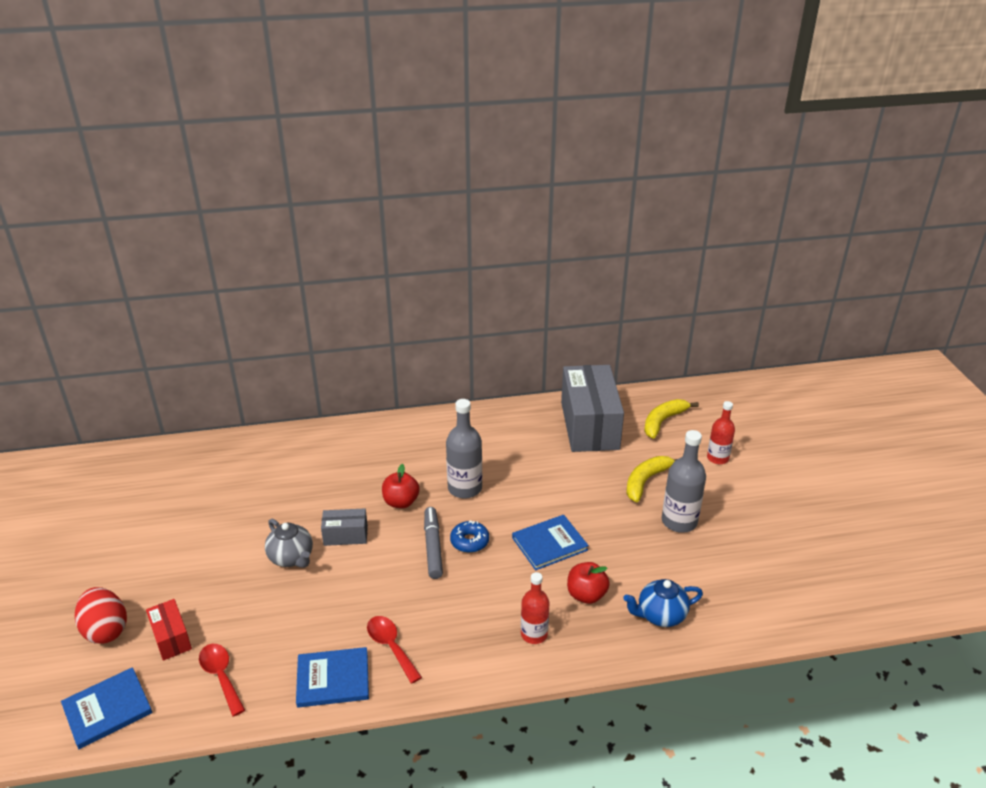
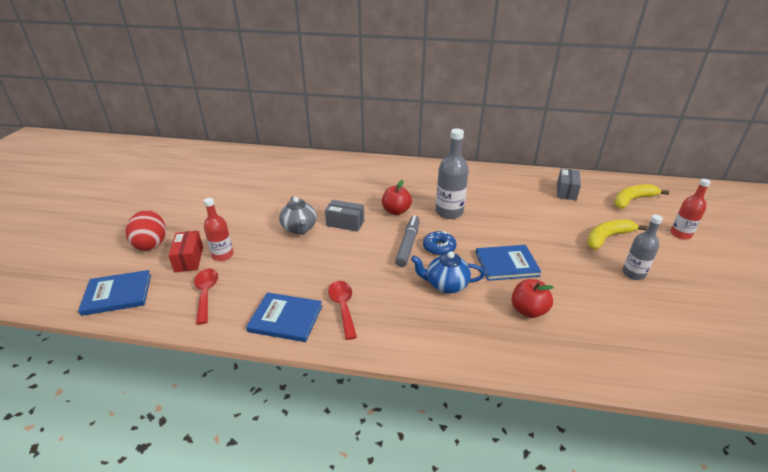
camera: 20 degrees right, 0 degrees up
red bottle [521,572,550,644] -> red bottle moved to [204,198,234,261]
grey box [561,365,624,452] -> grey box [557,168,581,201], size x0.46
blue teapot [623,579,703,627] -> blue teapot moved to [411,251,485,294]
grey bottle [662,430,706,533] -> grey bottle [622,215,663,280], size x0.66

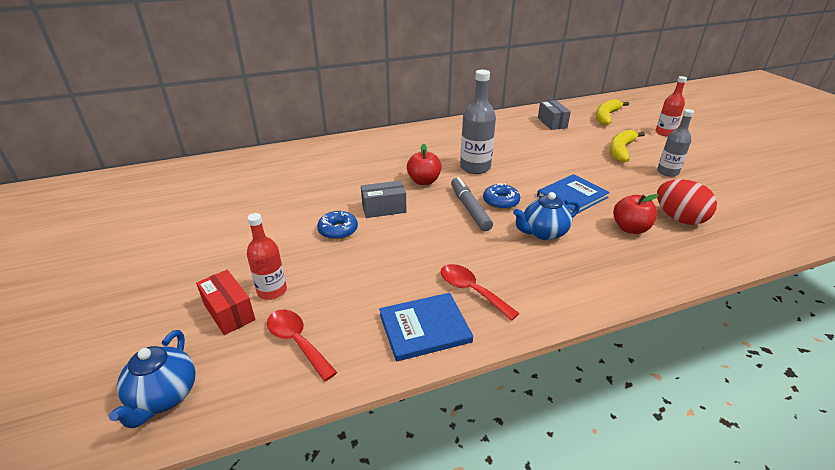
camera: 30 degrees left, 0 degrees up
blue book [78,270,151,316] -> blue teapot [109,330,196,428]
red egg [126,210,166,251] -> red egg moved to [657,179,717,225]
grey teapot [279,196,317,235] -> blue donut [317,211,358,240]

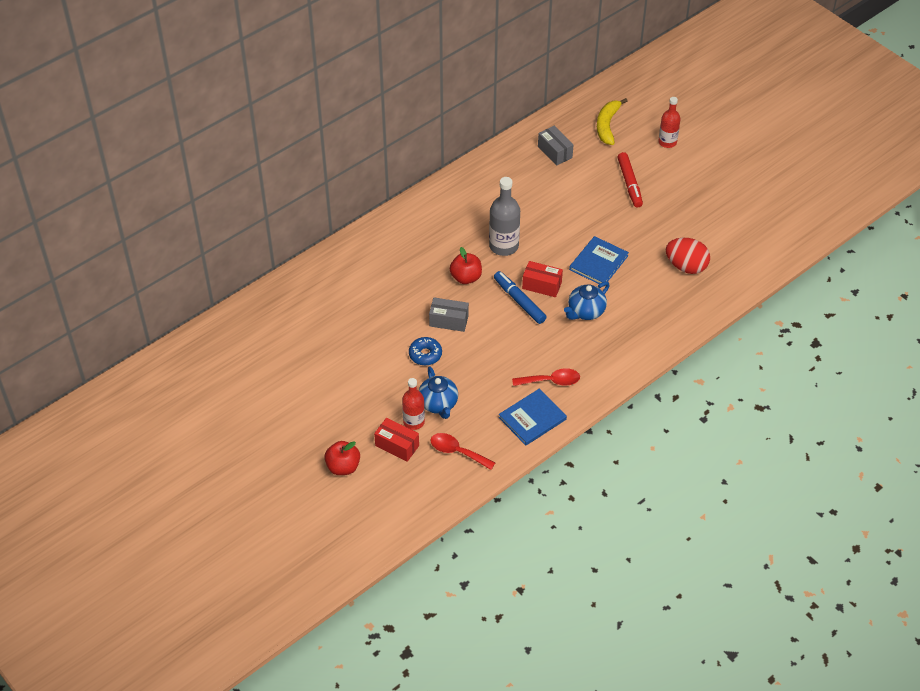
camera: 20 degrees left, 15 degrees up
blue teapot [109,330,196,428] -> blue teapot moved to [418,367,458,419]
grey box [361,180,406,218] -> grey box turned 45 degrees clockwise [429,298,469,332]
red spoon [441,264,520,321] -> red spoon turned 150 degrees clockwise [512,368,580,386]
grey marker [451,177,493,231] -> blue marker [494,271,547,324]
blue donut [483,183,520,209] -> red box [522,261,563,297]
yellow banana [610,130,645,162] -> red marker [617,152,643,208]
red apple [613,194,659,234] -> red apple moved to [324,441,360,475]
grey bottle [657,109,694,177] -> none

